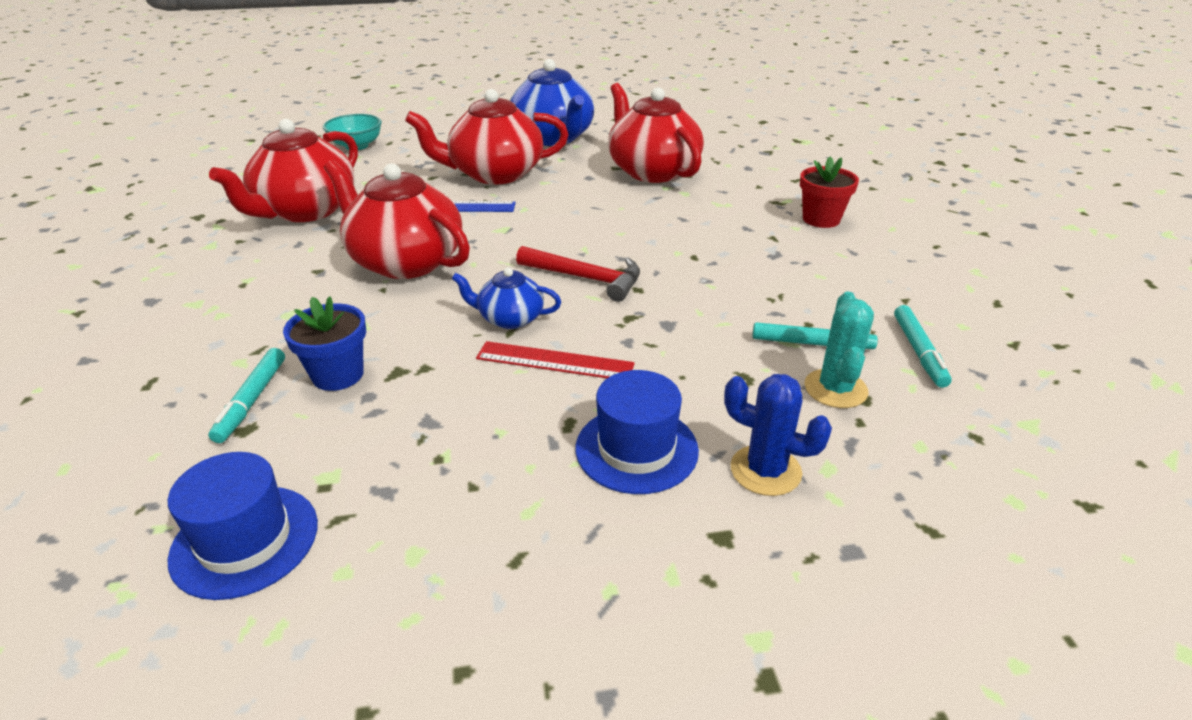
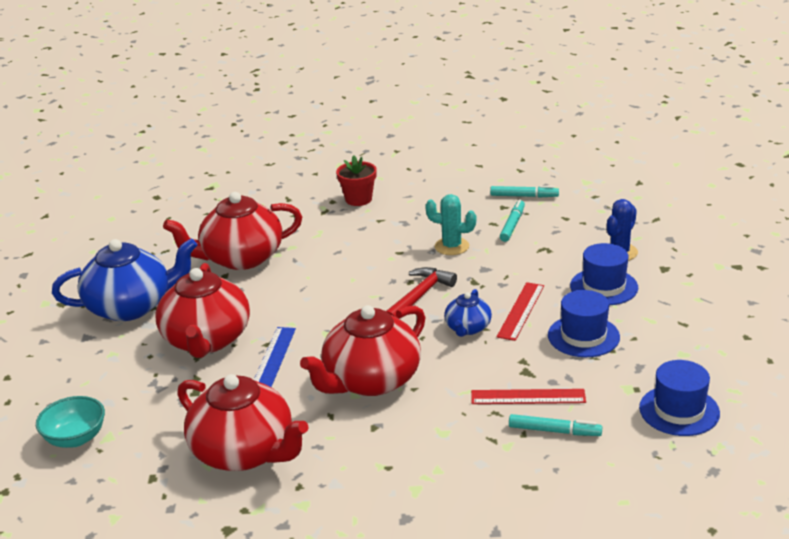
camera: 80 degrees left, 5 degrees down
blue flower pot [283,296,366,391] -> red ruler [471,389,586,404]
turquoise cactus [804,292,874,408] -> turquoise cactus moved to [425,194,476,255]
none -> blue hat [548,290,620,357]

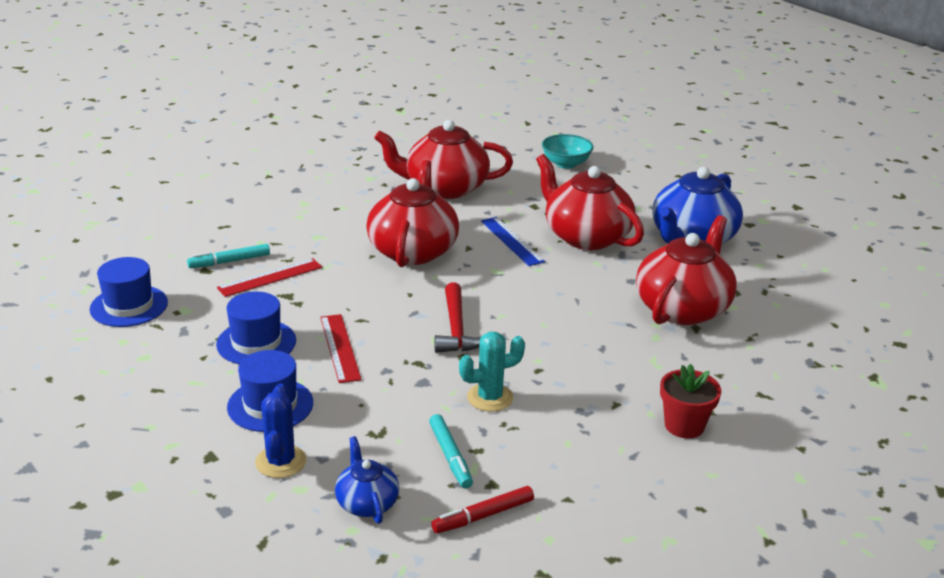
camera: 140 degrees right, 0 degrees up
blue teapot [444,289,492,337] -> blue teapot moved to [335,436,399,524]
turquoise marker [490,186,559,198] -> red marker [431,486,534,534]

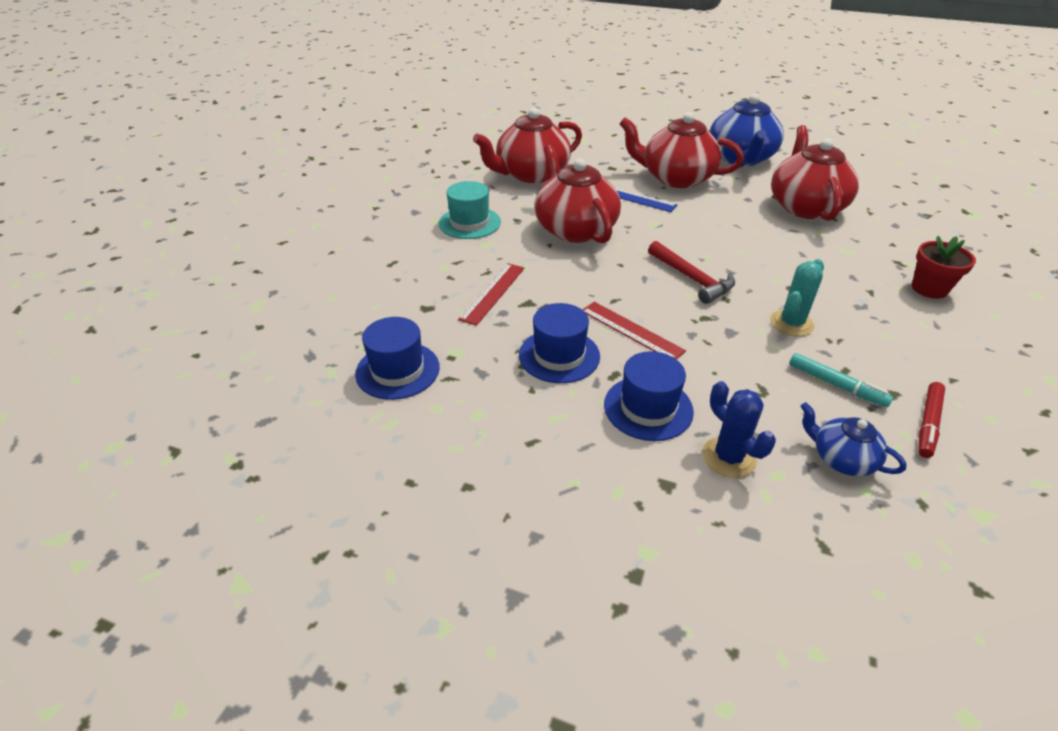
camera: 30 degrees left, 10 degrees up
turquoise marker [187,244,270,268] -> none
turquoise bowl [542,134,593,169] -> none
none -> turquoise hat [439,181,501,239]

